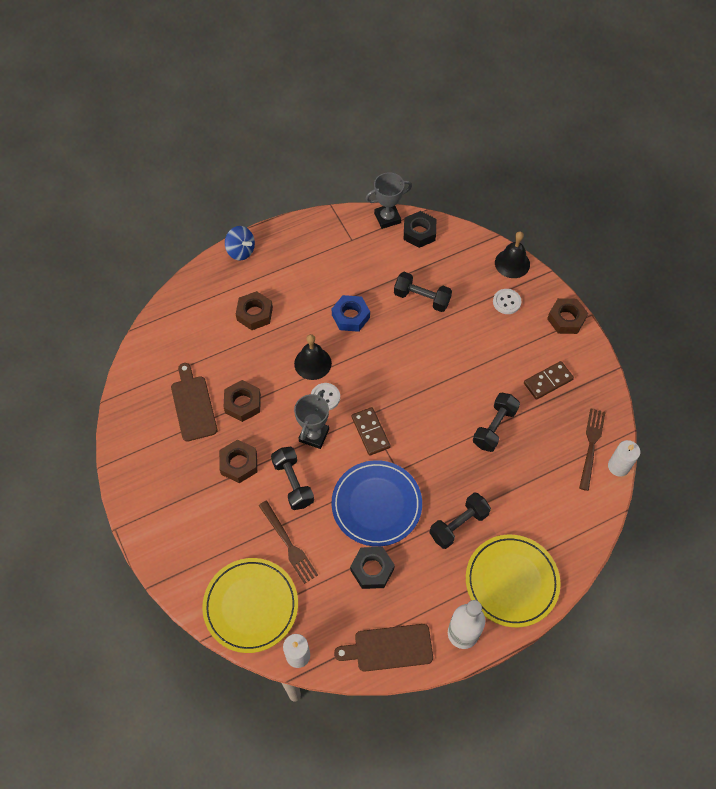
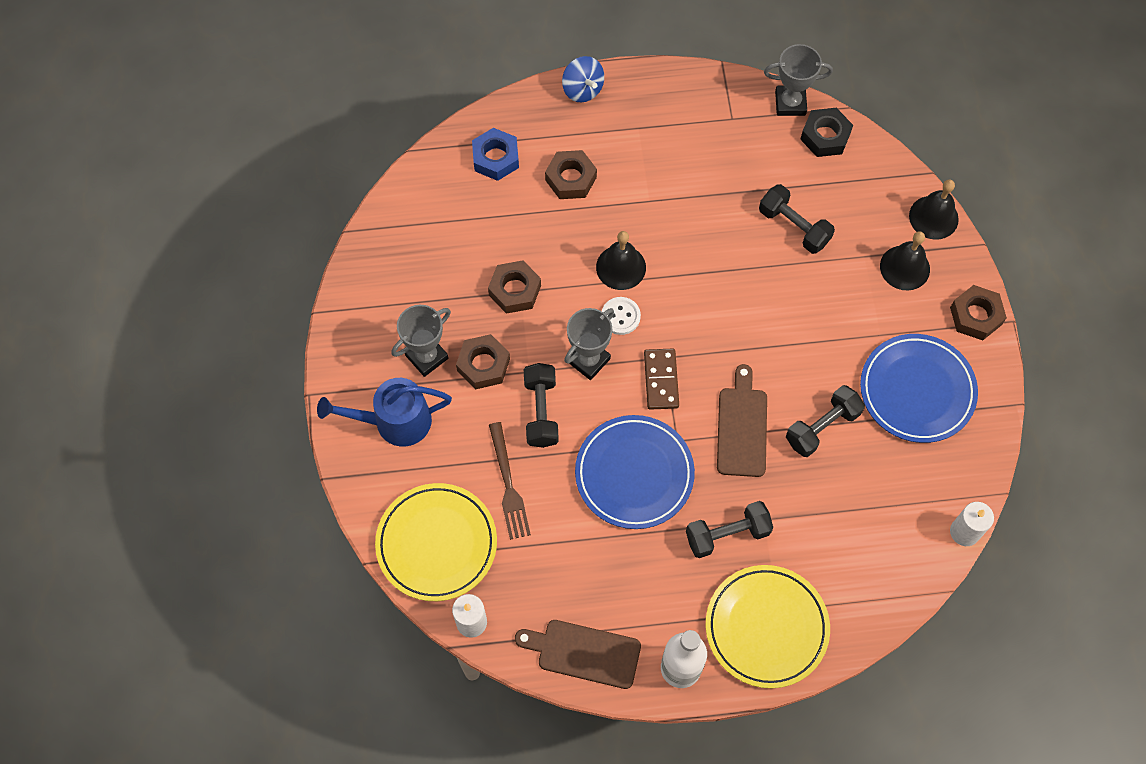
camera: 20 degrees right, 5 degrees up
brown cutting board [171,363,217,442] -> brown cutting board moved to [717,364,767,477]
blue nut [332,295,370,332] -> blue nut moved to [472,128,519,181]
black nut [350,547,395,589] -> none
white button [493,289,522,314] -> black bell [880,231,930,290]
brown domino [524,361,574,400] -> blue plate [860,334,978,443]
brown fork [579,409,605,491] -> none
none -> blue watering can [317,378,452,447]
none -> grey trophy [391,305,451,377]

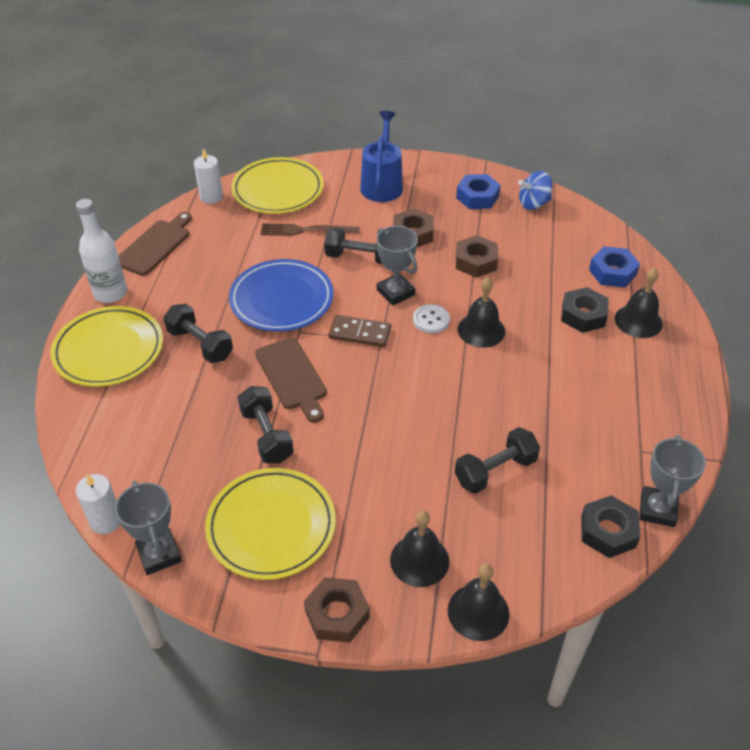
camera: 105 degrees right, 20 degrees down
grey trophy [391,305,451,377] -> grey trophy moved to [115,480,182,575]
brown nut [545,150,597,199] -> black nut [561,287,609,333]
blue spinning top [562,56,604,103] -> blue spinning top moved to [518,171,552,210]
black dumbbell [686,501,773,558] -> black dumbbell turned 45 degrees counterclockwise [164,304,233,363]
brown cutting board [717,364,767,477] -> brown cutting board turned 45 degrees clockwise [255,338,327,423]
blue plate [860,334,978,443] -> yellow plate [205,468,336,580]
none -> blue nut [456,174,501,209]
none -> black bell [615,268,663,338]

